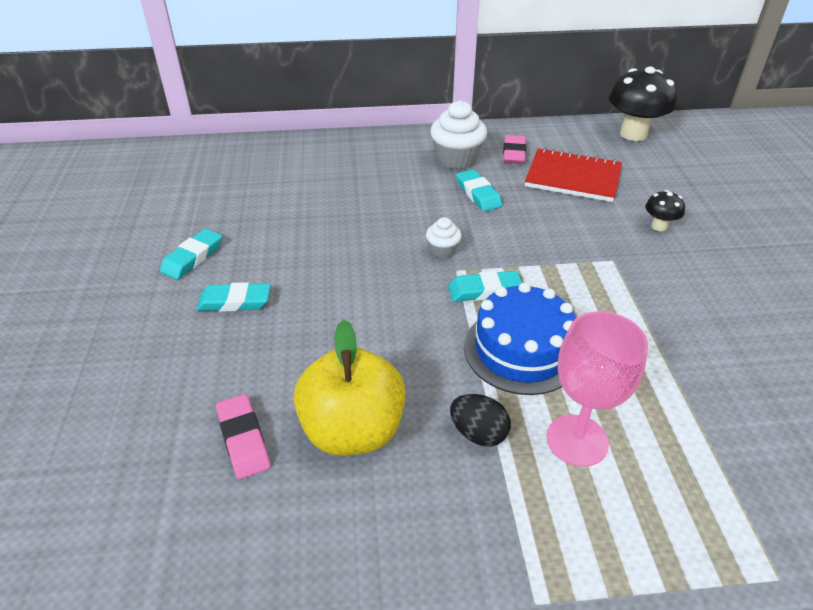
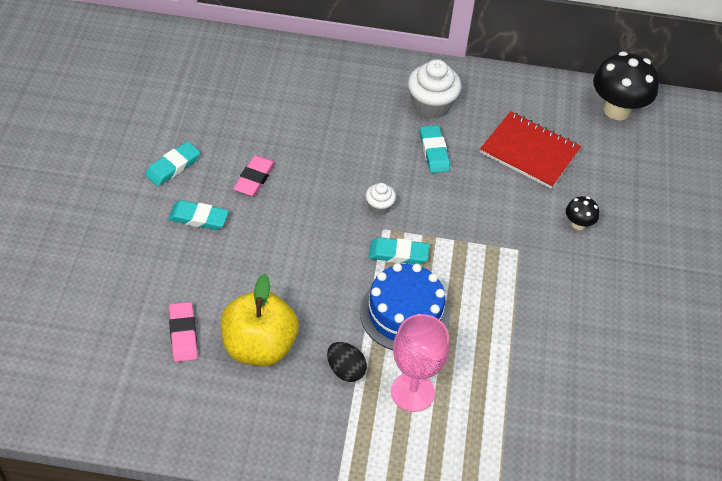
camera: 10 degrees right, 10 degrees up
pink eraser [503,135,526,164] -> pink eraser moved to [233,155,276,196]

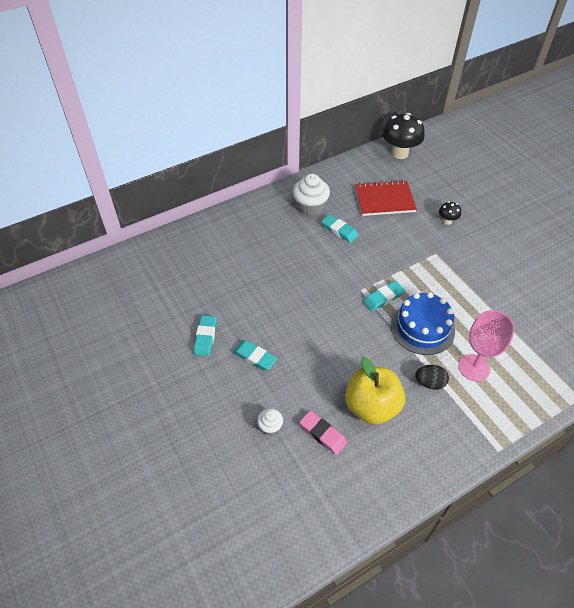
camera: 35 degrees left, 0 degrees up
turquoise eraser [168,200,229,230] -> turquoise eraser turned 60 degrees clockwise [233,340,277,371]
pink eraser [233,155,276,196] -> none
white cupcake [365,183,396,215] -> white cupcake moved to [257,408,283,435]

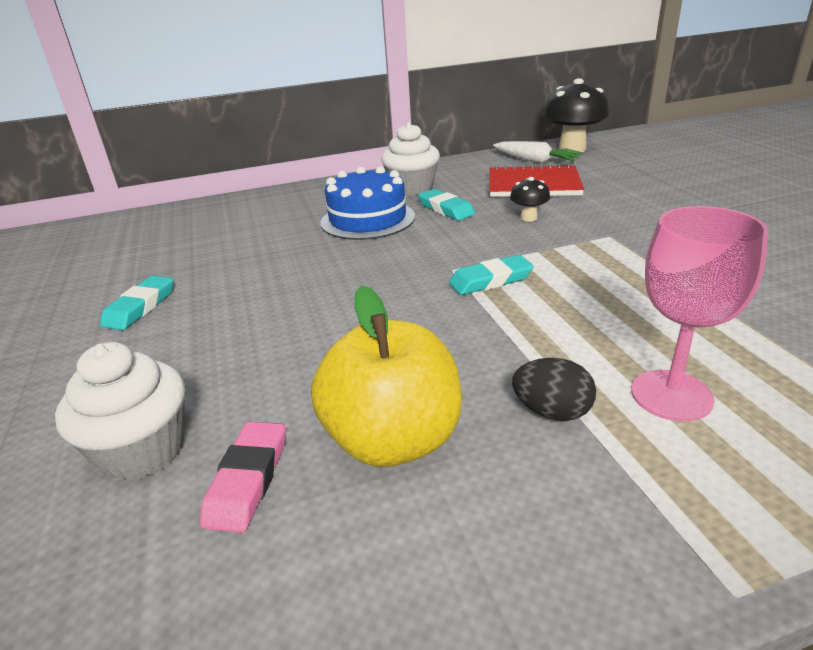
camera: 15 degrees right, 20 degrees down
turquoise eraser [233,340,277,371] -> none
white cupcake [257,408,283,435] -> white cupcake [55,342,185,481], size x1.88
pink eraser [299,411,347,455] -> pink eraser turned 45 degrees clockwise [200,422,286,533]
blue cake [391,292,455,355] -> blue cake moved to [321,166,415,240]
black mushroom [439,201,461,225] -> black mushroom moved to [510,177,550,222]
none -> white carrot [493,141,584,163]

